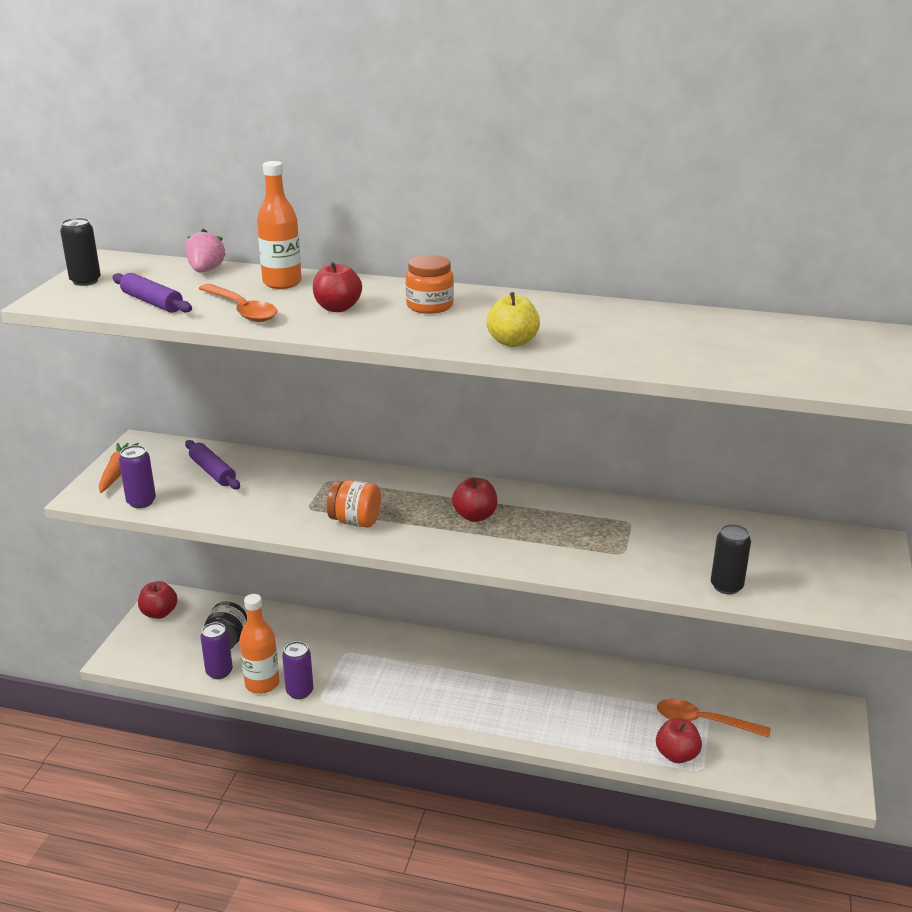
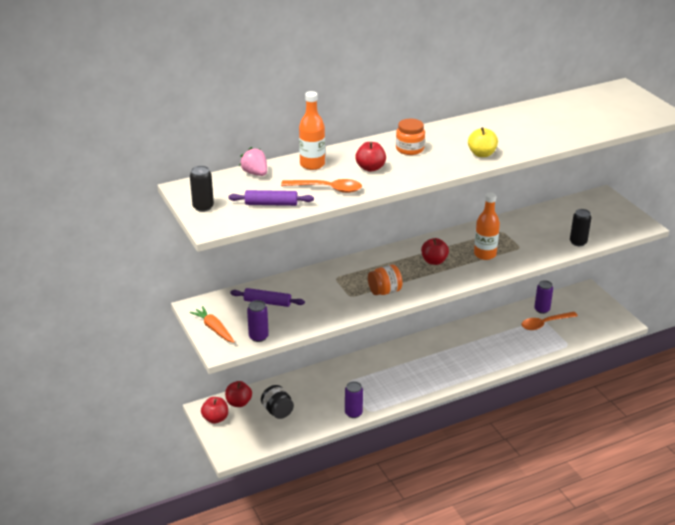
camera: 40 degrees left, 5 degrees up
purple can [200,622,233,679] -> purple can moved to [534,280,553,314]
orange bottle [239,594,279,694] -> orange bottle moved to [474,192,500,260]
red apple [656,718,702,763] -> red apple moved to [225,381,252,407]

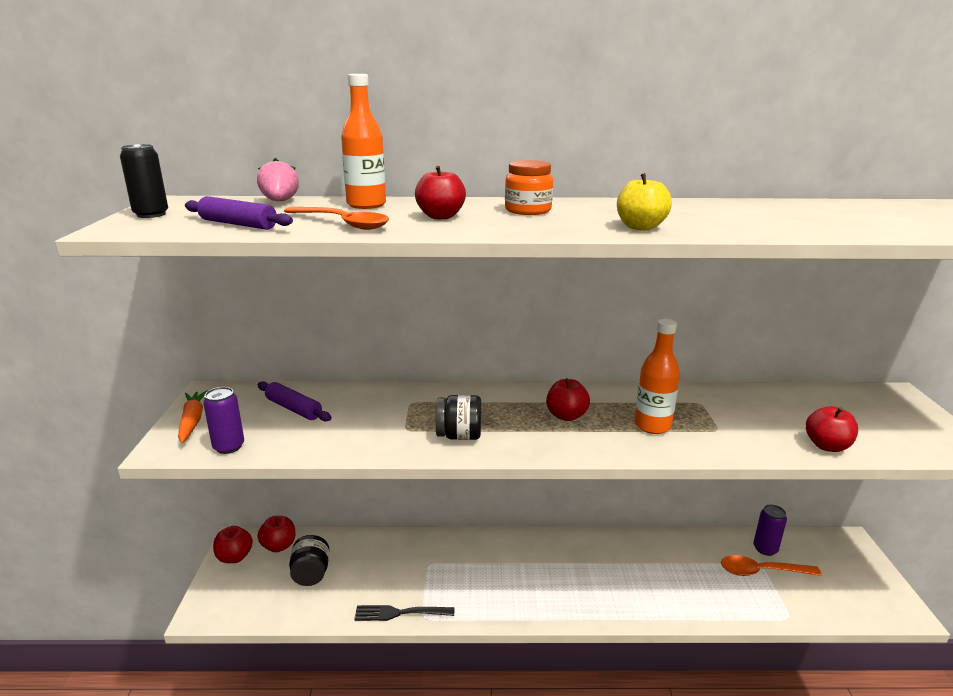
camera: 25 degrees right, 10 degrees down
purple can [345,381,363,418] -> black fork [354,605,454,621]
orange jar [368,265,402,295] -> black jar [436,395,481,440]
black can [570,209,591,246] -> red apple [806,406,858,452]

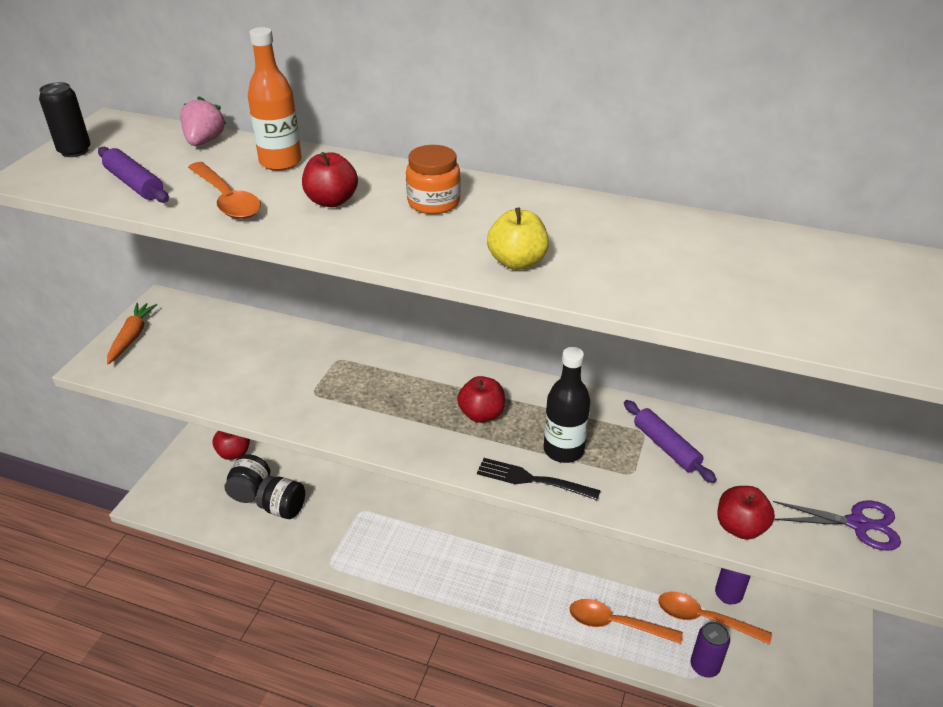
camera: 20 degrees right, 15 degrees up
purple can [203,387,244,454] -> purple can moved to [691,621,730,678]
red apple [213,526,253,563] -> none
purple rolling pin [257,382,332,422] -> purple rolling pin moved to [624,400,717,483]
black fork [354,605,454,621] -> black fork moved to [477,458,601,501]
black jar [436,395,481,440] -> black jar moved to [256,476,305,519]
orange bottle [634,319,680,434] -> black bottle [544,347,590,463]
none -> orange spoon [570,599,683,644]
none -> purple scissors [773,501,901,551]

